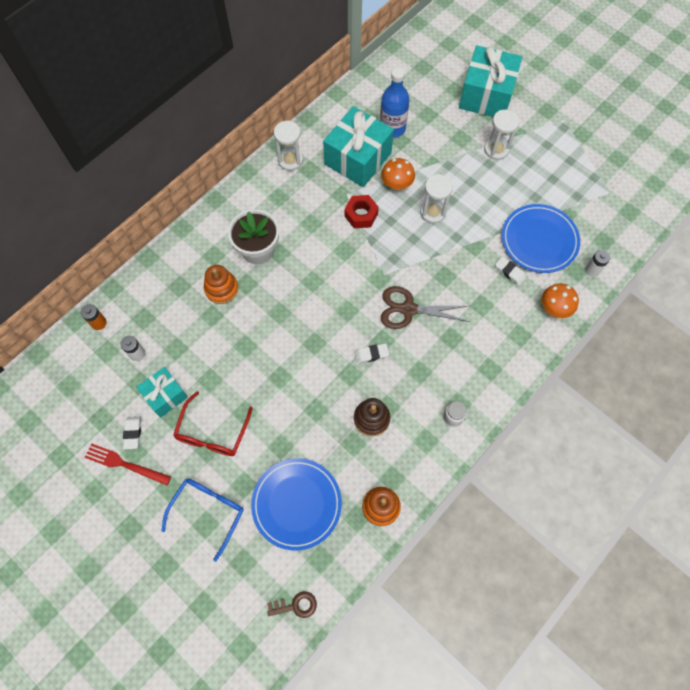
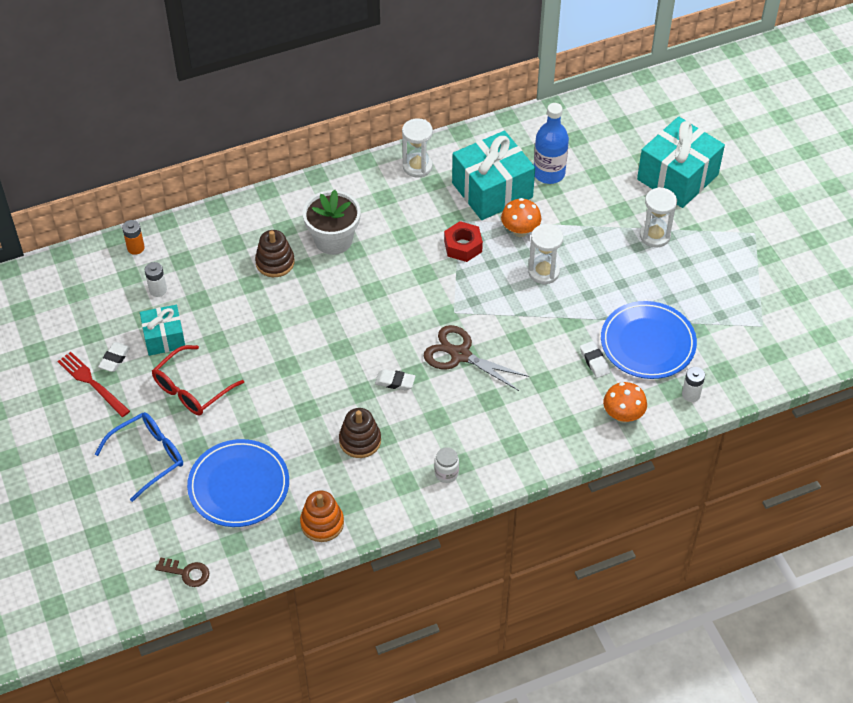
camera: 25 degrees right, 15 degrees down
orange stacking toy [204,265,239,304] -> brown stacking toy [255,230,295,277]

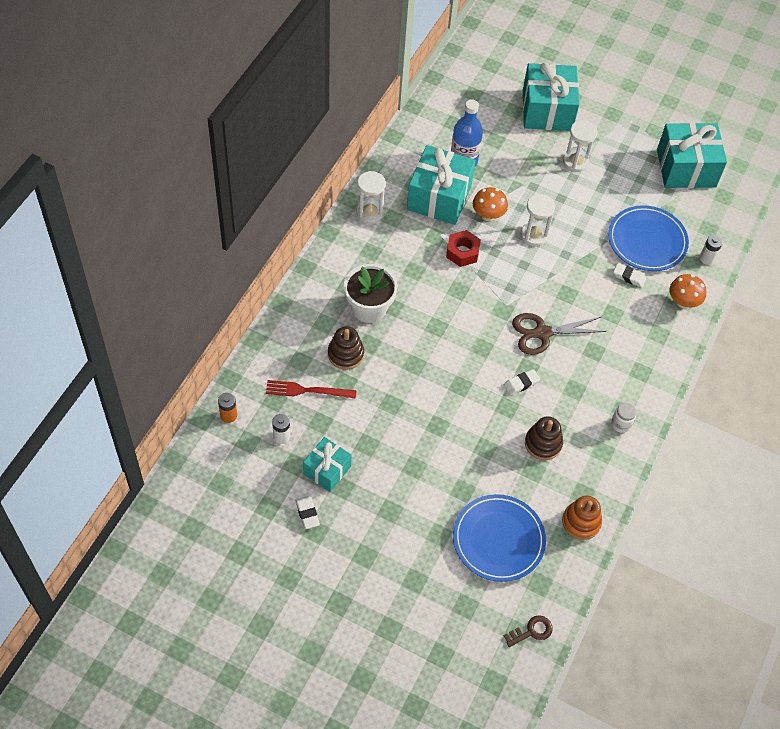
camera: 45 degrees left, 5 degrees up
red fork [57,352,130,417] -> red fork moved to [266,380,357,399]
blue glasses [95,412,183,502] -> none
red glasses [152,345,244,415] -> none
none -> turquoise gift [657,122,727,188]

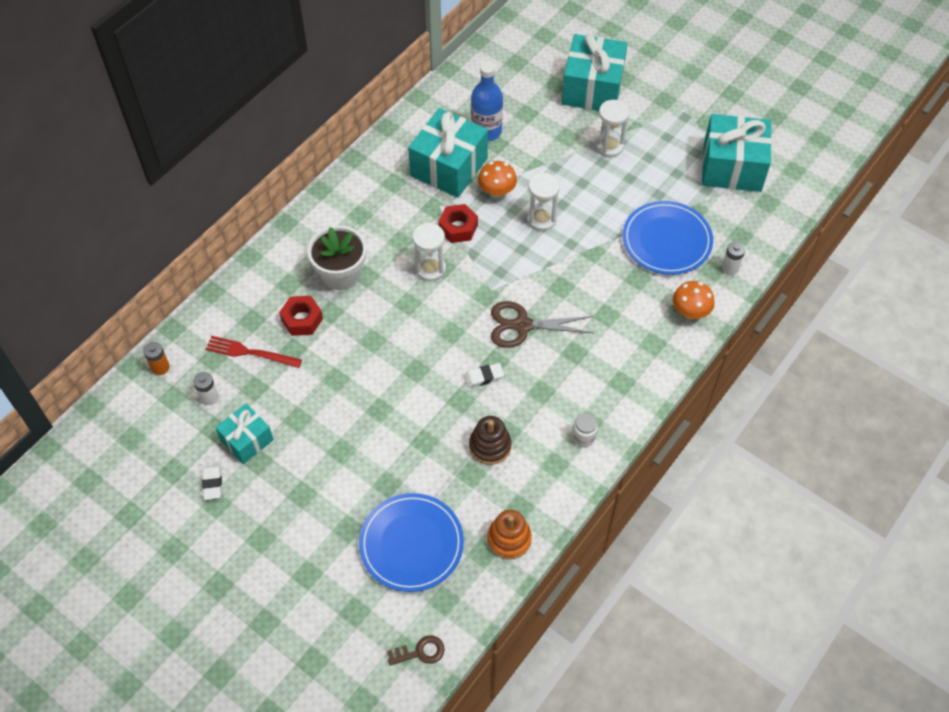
camera: 15 degrees right, 0 degrees up
brown stacking toy [328,326,364,370] -> red nut [279,296,323,336]
white hourglass [356,171,386,224] -> white hourglass moved to [413,223,446,281]
white eraser [613,263,646,288] -> none

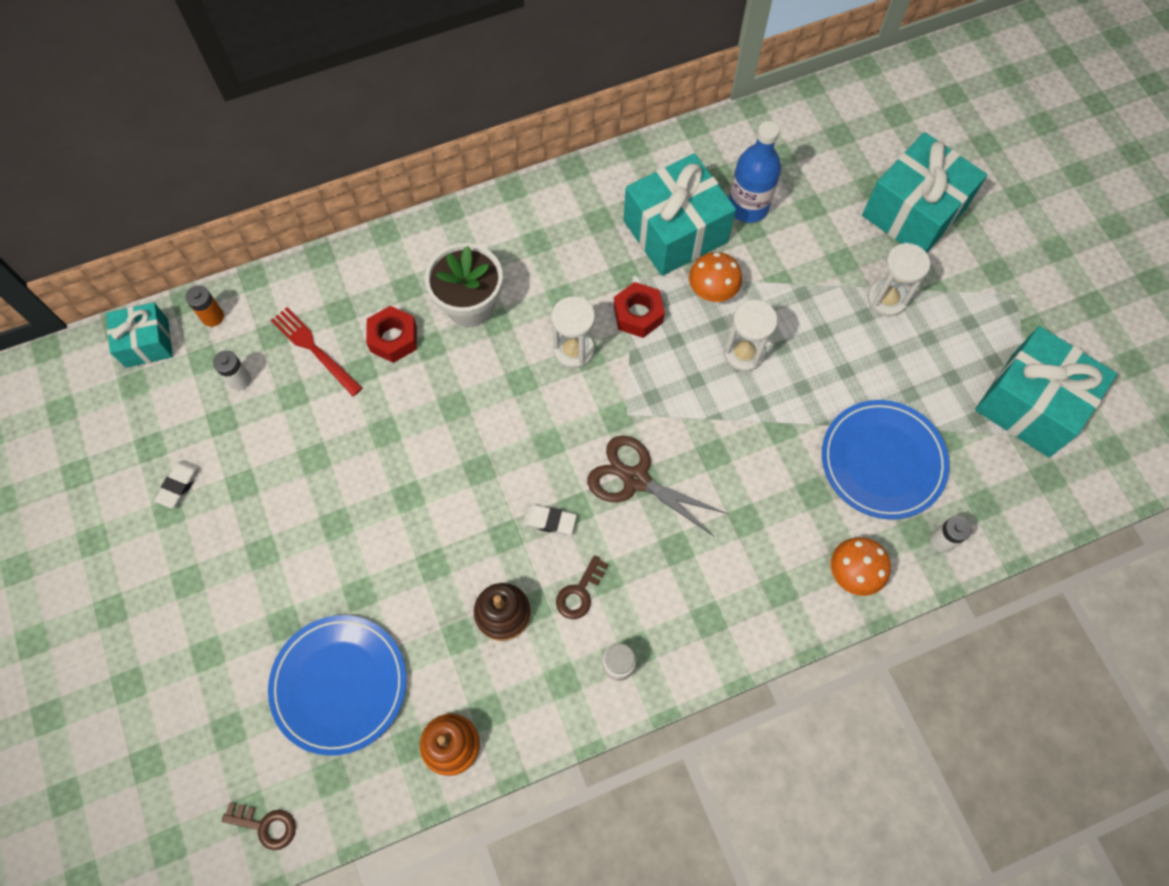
camera: 30 degrees right, 10 degrees up
turquoise gift [215,404,274,464] -> turquoise gift moved to [106,303,173,368]
none -> brown key [556,555,609,619]

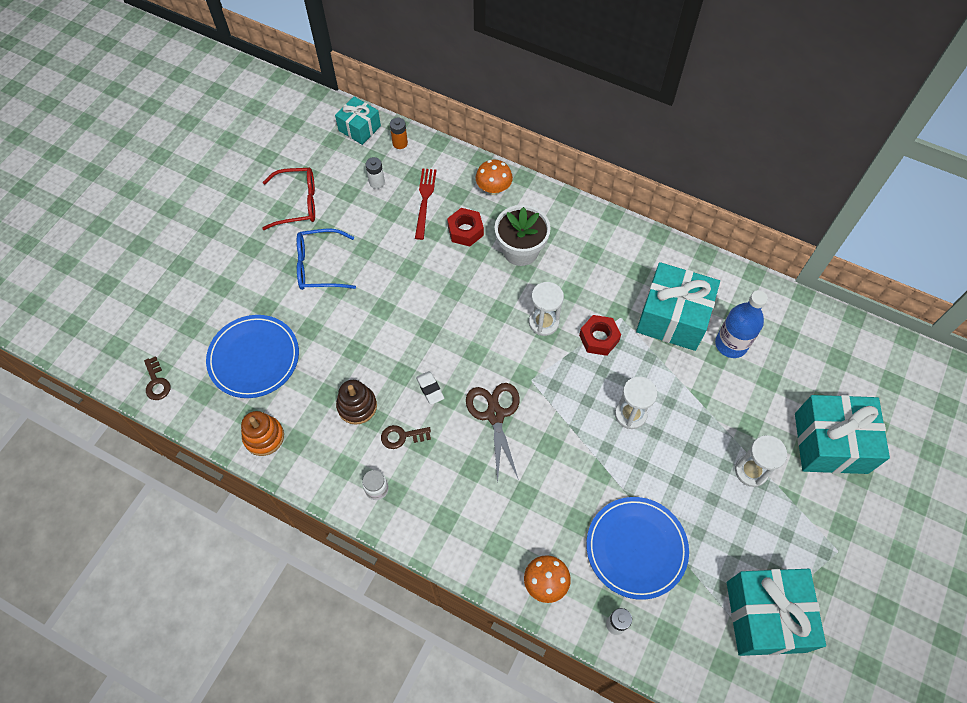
camera: 50 degrees right, 5 degrees down
white eraser [155,460,200,508] -> red glasses [262,168,315,230]
orange mushroom [689,252,742,302] -> orange mushroom moved to [476,160,513,195]
none -> blue glasses [297,229,356,290]

